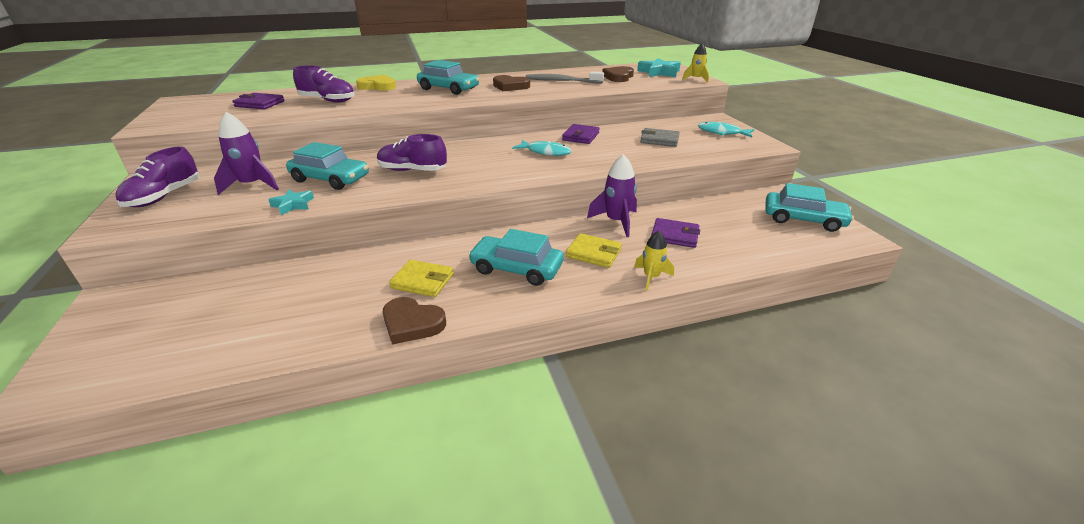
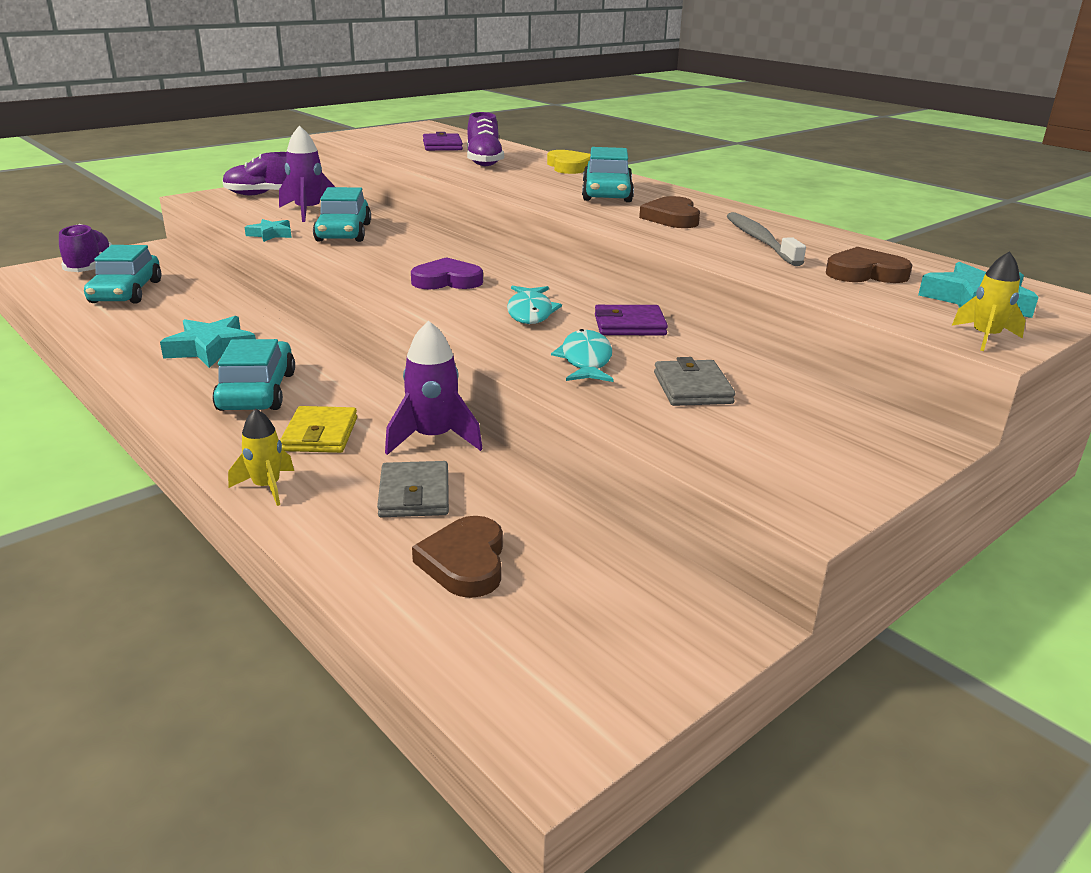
camera: 65 degrees right, 5 degrees down
purple shoe [377,134,447,171] -> purple shoe moved to [59,224,112,272]
brown heart [383,297,446,345] -> brown heart moved to [412,516,503,598]
yellow wallet [389,260,454,297] -> turquoise star [160,316,256,368]
purple wallet [651,218,700,248] -> grey wallet [377,461,449,517]
turquoise fish [698,122,754,137] -> turquoise fish moved to [551,329,614,382]
turquoise car [765,183,854,232] -> turquoise car moved to [84,245,161,303]
none -> purple heart [411,257,483,289]

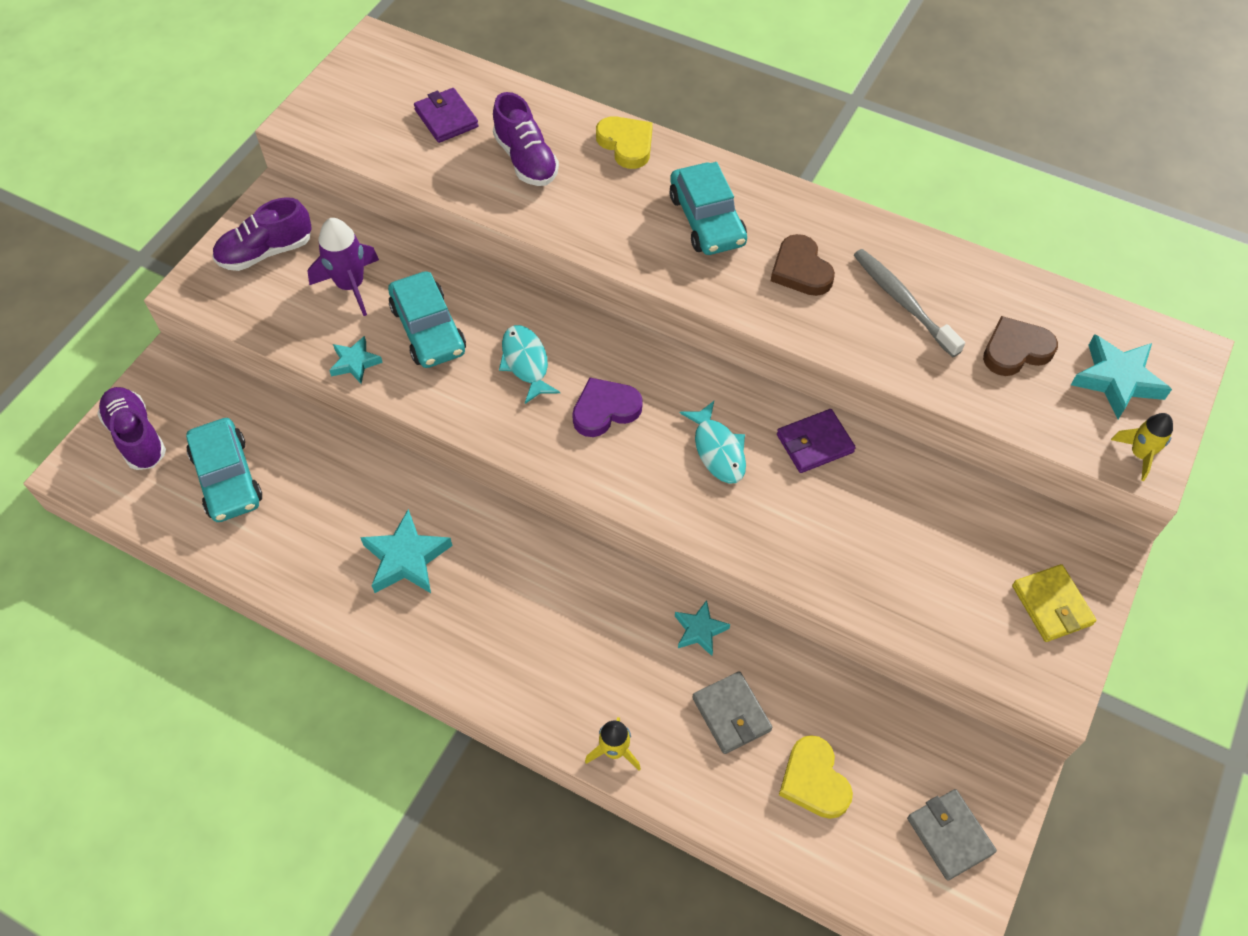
camera: 20 degrees left, 30 degrees up
turquoise car [212,339,295,411] -> none
yellow wallet [280,406,357,453] -> yellow wallet moved to [1012,564,1096,642]
purple rocket [385,321,483,455] -> turquoise star [675,600,730,656]
brown heart [412,516,503,598] -> yellow heart [779,735,853,819]
turquoise fish [551,329,614,382] -> turquoise fish moved to [499,325,560,404]
grey wallet [654,357,735,406] -> grey wallet moved to [907,789,997,880]

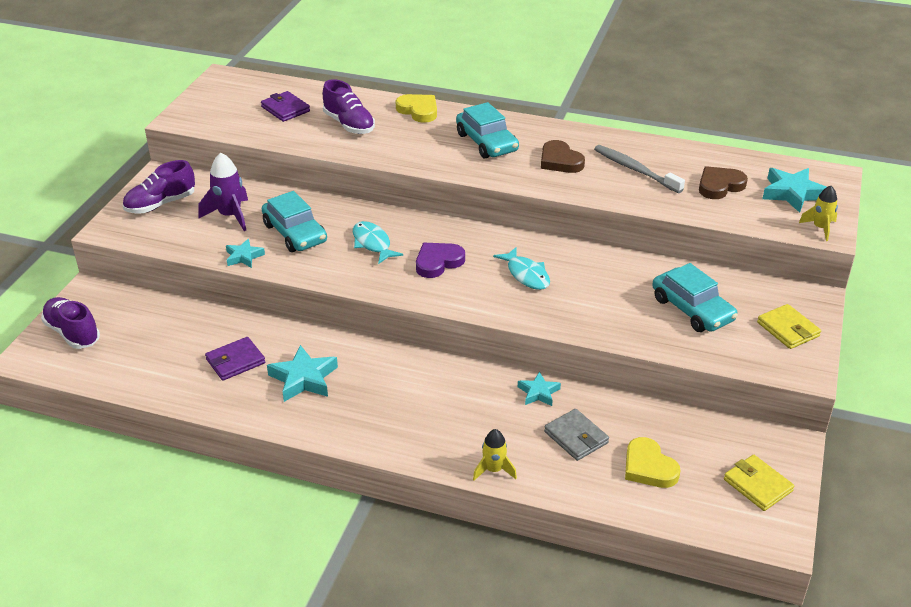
camera: 10 degrees left, 20 degrees down
turquoise car [186,418,262,522] -> turquoise car moved to [652,263,738,332]
purple wallet [777,409,856,473] -> purple wallet moved to [205,337,265,381]
grey wallet [907,789,997,880] -> yellow wallet [724,455,794,511]

